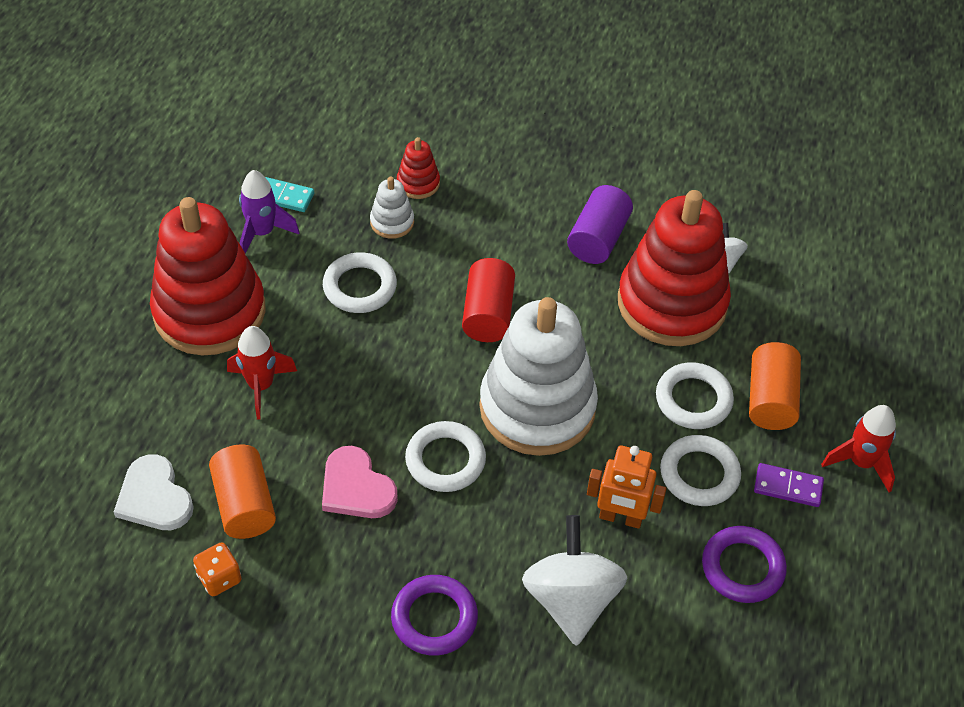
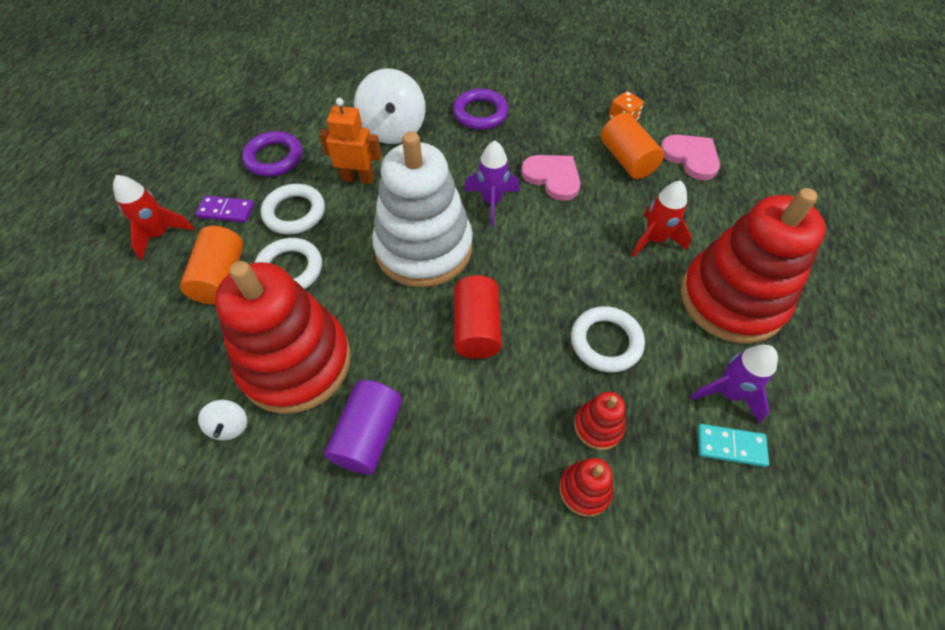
camera: 175 degrees right, 5 degrees up
white heart [114,454,194,530] -> pink heart [660,135,720,180]
white stacking toy [370,177,414,239] -> red stacking toy [574,392,626,450]
white ring [405,421,486,492] -> purple rocket [464,140,520,226]

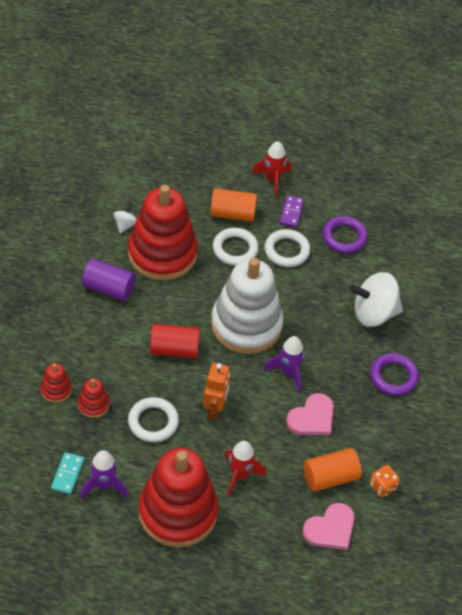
camera: 90 degrees right, 5 degrees down
white spinning top [198,400,247,441] -> white spinning top turned 120 degrees clockwise [113,203,137,234]
orange robot [320,98,381,184] -> orange robot moved to [203,363,230,420]

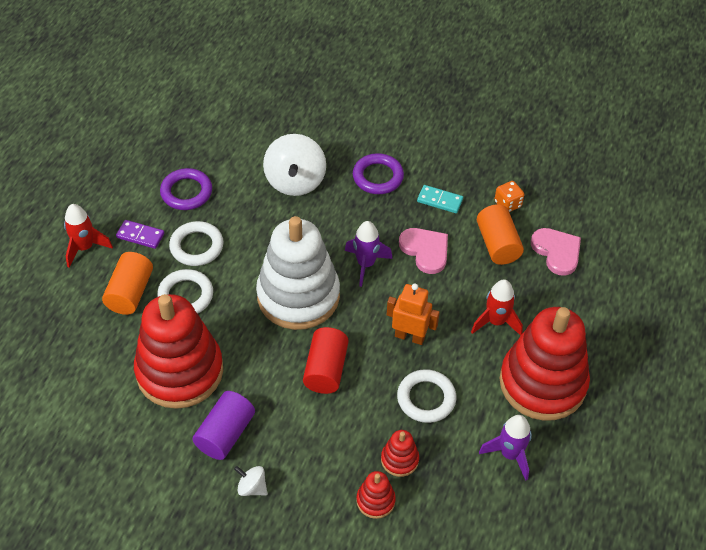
camera: 80 degrees left, 0 degrees up
turquoise domino [51,452,84,495] -> turquoise domino moved to [417,185,463,213]
white spinning top [113,203,137,234] -> white spinning top moved to [234,466,268,496]

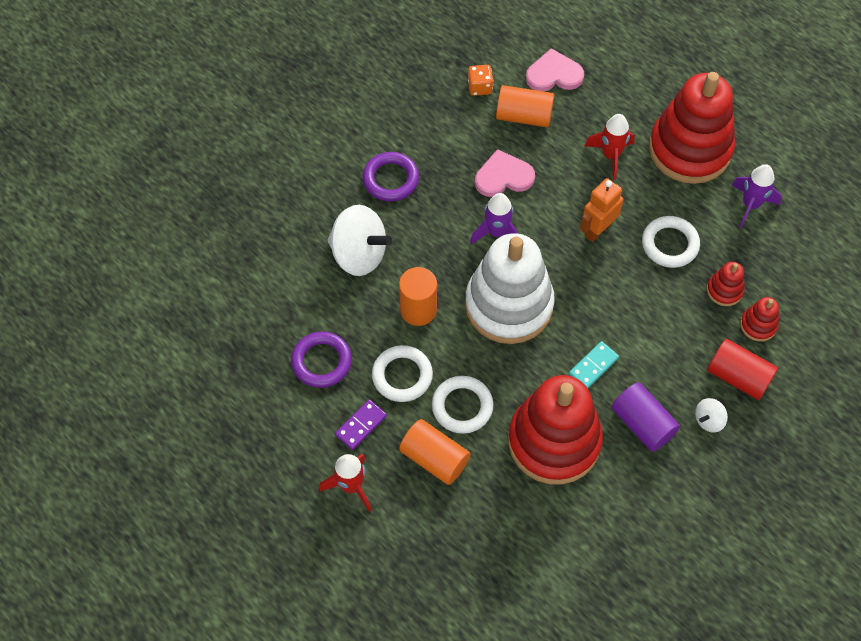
camera: 65 degrees left, 10 degrees up
red cylinder [303,327,349,394] -> red cylinder moved to [707,339,778,400]
turquoise domino [417,185,463,213] -> turquoise domino moved to [569,341,619,388]
none -> orange cylinder [399,267,437,326]

